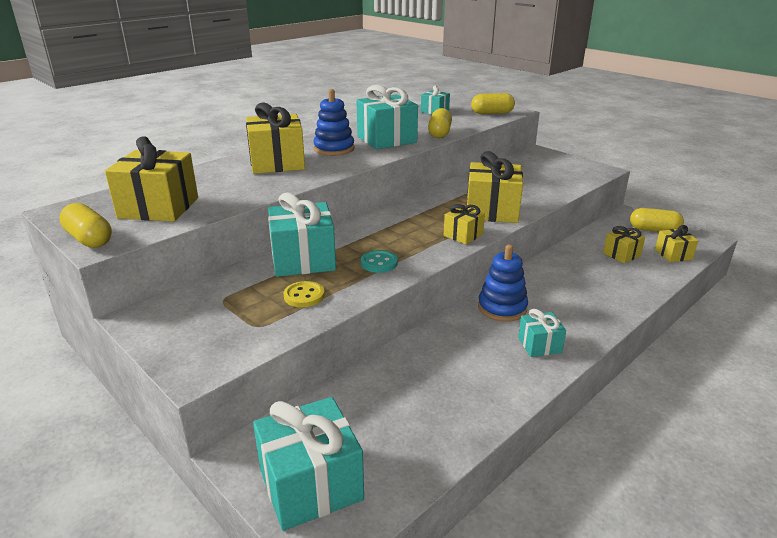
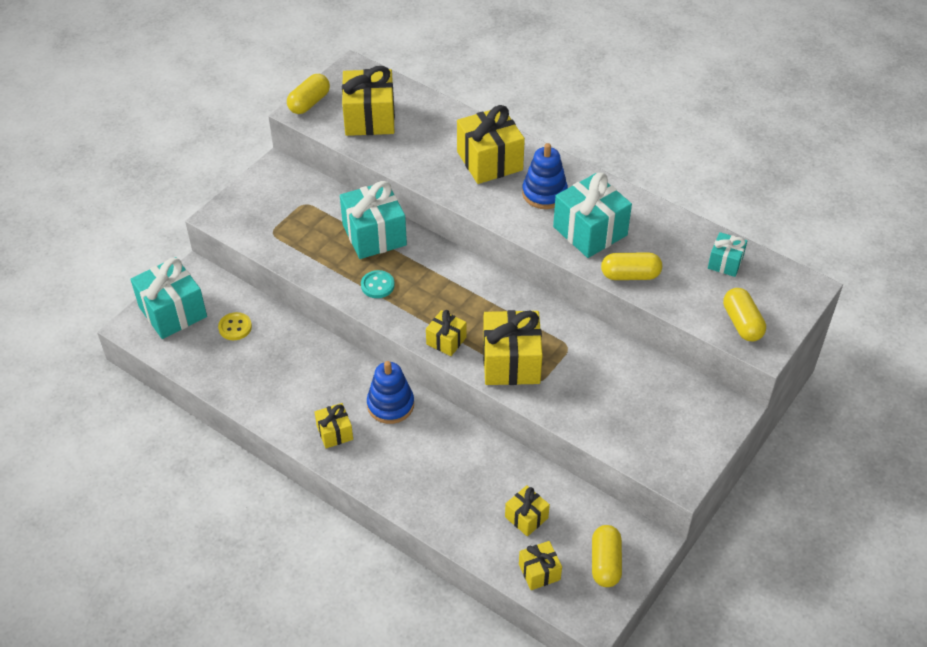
camera: 80 degrees right, 20 degrees up
yellow button [284,281,325,307] -> yellow button moved to [218,312,252,340]
turquoise gift [518,309,566,357] -> yellow gift [315,403,353,448]

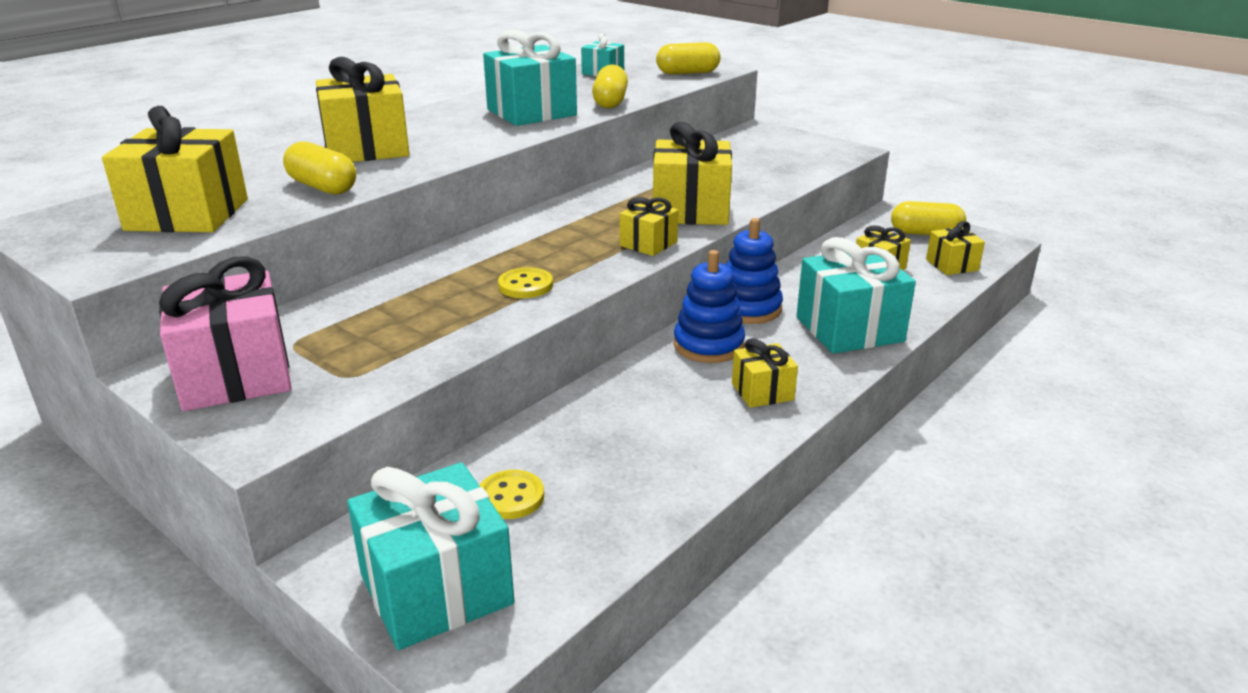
camera: 85 degrees left, 20 degrees down
yellow capsule [287,74,330,114] -> yellow capsule moved to [283,141,356,195]
turquoise gift [340,181,407,259] -> turquoise gift moved to [796,237,916,354]
turquoise button [361,270,395,298] -> yellow button [498,267,553,298]
blue stacking toy [522,143,568,209] -> blue stacking toy moved to [726,218,783,324]
none -> pink gift [159,256,291,411]

